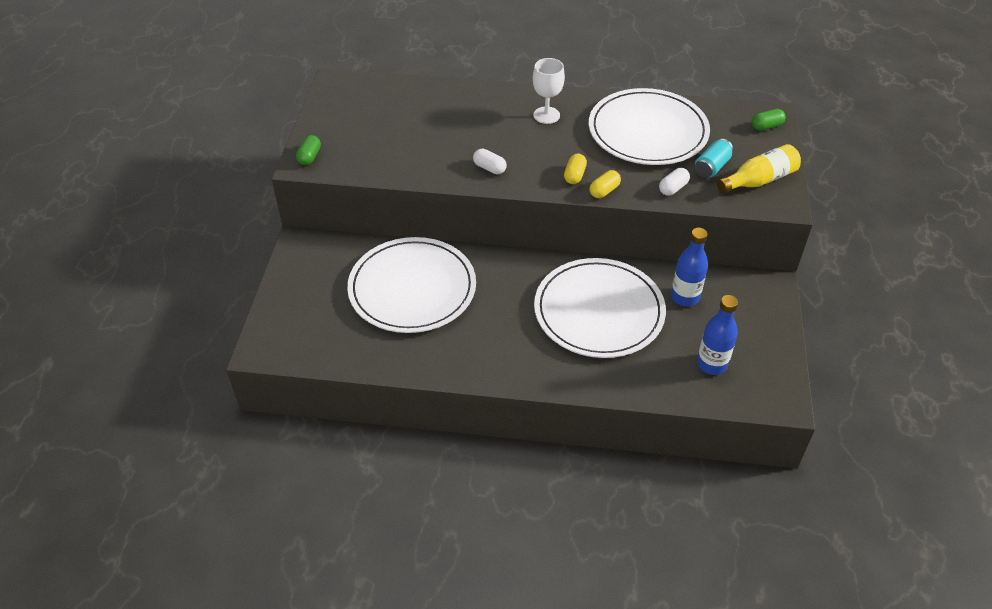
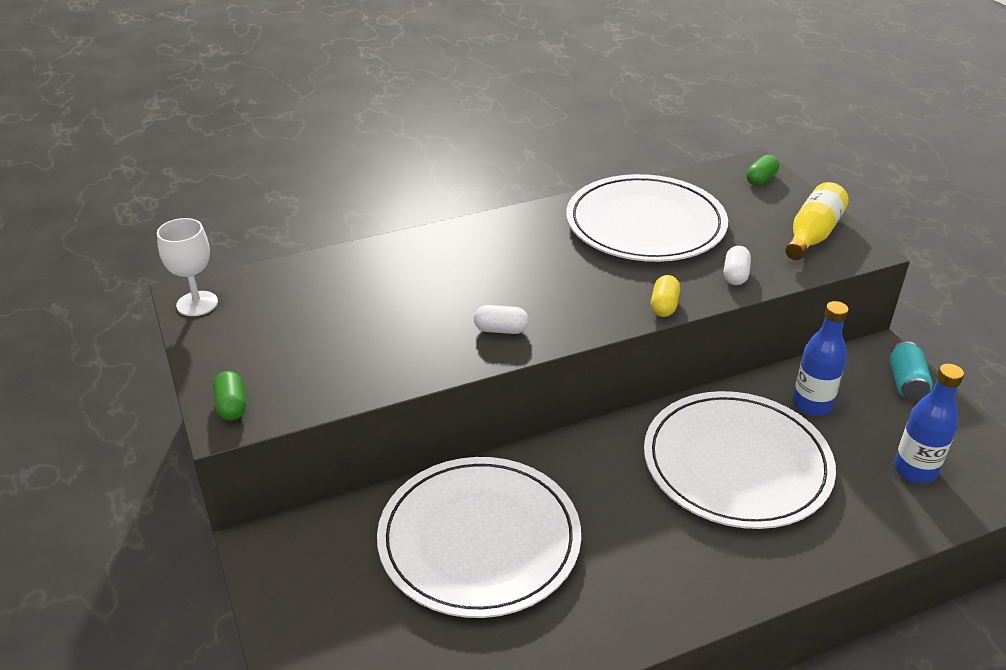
camera: 30 degrees left, 10 degrees down
white goblet [533,58,565,124] -> white goblet moved to [157,218,218,316]
yellow capsule [564,154,587,184] -> none
turquoise can [695,139,733,178] -> turquoise can moved to [890,341,933,400]

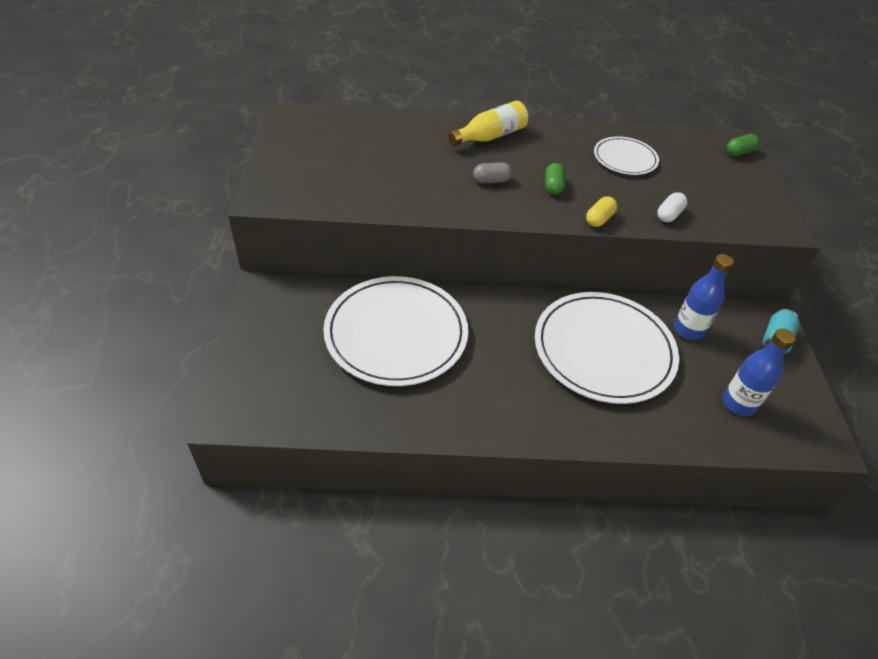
camera: 20 degrees right, 10 degrees up
white goblet [157,218,218,316] -> none
green capsule [213,371,246,420] -> green capsule moved to [545,163,565,195]
white capsule [474,305,529,334] -> none
white plate [566,174,728,262] -> white plate [594,136,659,175], size x0.52
yellow bottle [785,182,849,260] -> yellow bottle moved to [448,101,528,146]
none -> grey capsule [473,162,512,183]

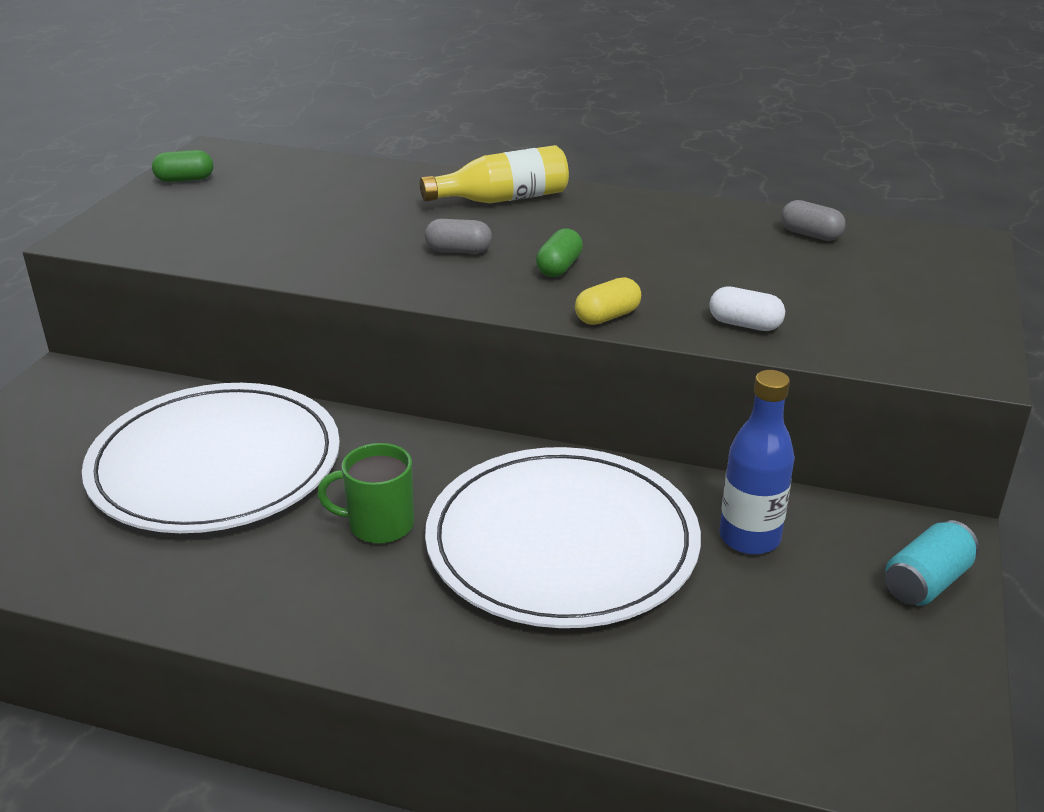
camera: 20 degrees right, 15 degrees down
white plate [594,136,659,175] -> none
white capsule [657,192,687,222] -> white capsule turned 60 degrees clockwise [709,286,785,331]
blue bottle [723,329,796,416] -> none
green capsule [726,134,759,156] -> green capsule moved to [152,150,213,182]
none -> green mug [317,443,414,544]
none -> grey capsule [781,200,846,241]

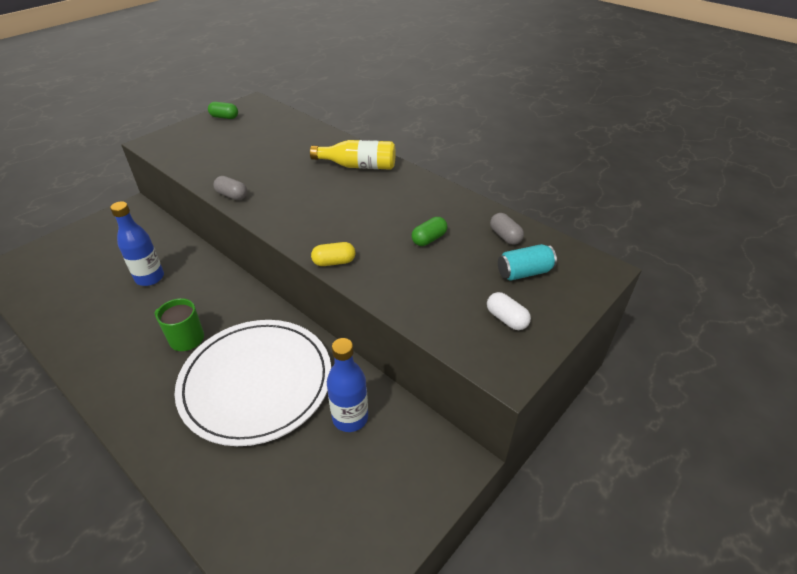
camera: 25 degrees right, 10 degrees up
white plate [82,383,340,533] -> blue bottle [110,201,164,286]
grey capsule [425,219,492,254] -> grey capsule moved to [214,176,247,200]
green capsule [536,229,583,277] -> green capsule moved to [412,217,447,246]
white capsule [709,286,785,331] -> white capsule moved to [487,292,531,330]
turquoise can [885,520,979,606] -> turquoise can moved to [498,244,557,281]

